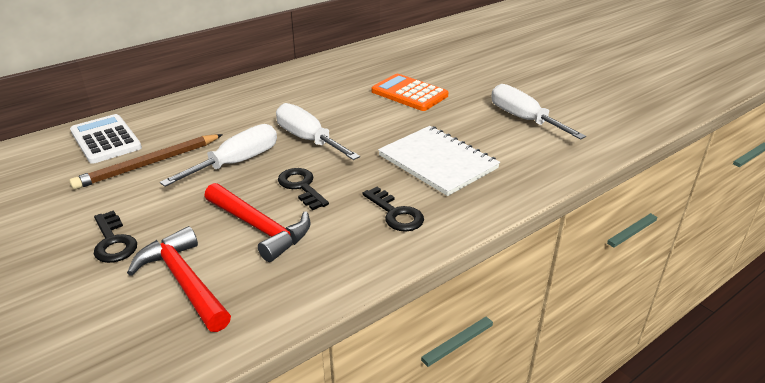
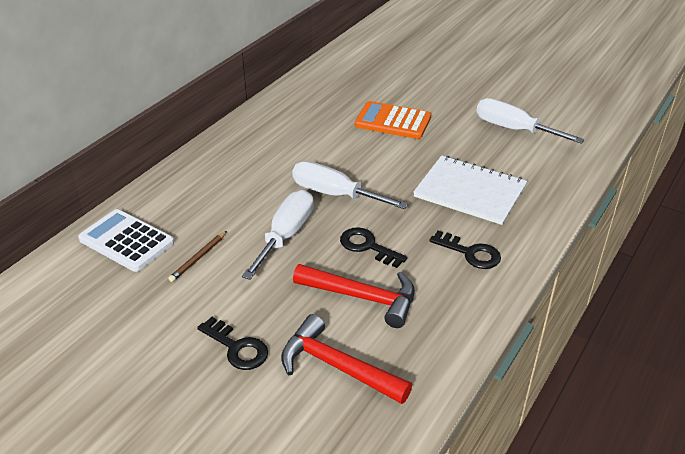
camera: 20 degrees left, 5 degrees up
brown pencil [69,134,223,190] -> brown pencil [168,231,227,282], size x0.53

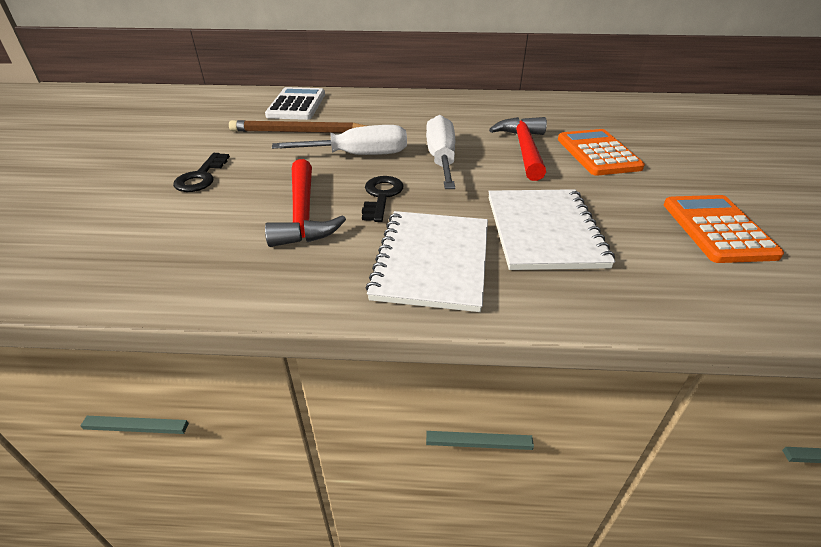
camera: 60 degrees right, 0 degrees up
brown pencil [168,231,227,282] -> brown pencil [229,120,366,133], size x1.89
red hammer [281,314,412,404] -> red hammer moved to [489,117,547,181]
black key [429,231,501,269] -> white notebook [366,211,488,312]
white screwdriver [476,98,584,143] -> orange calculator [664,195,784,263]

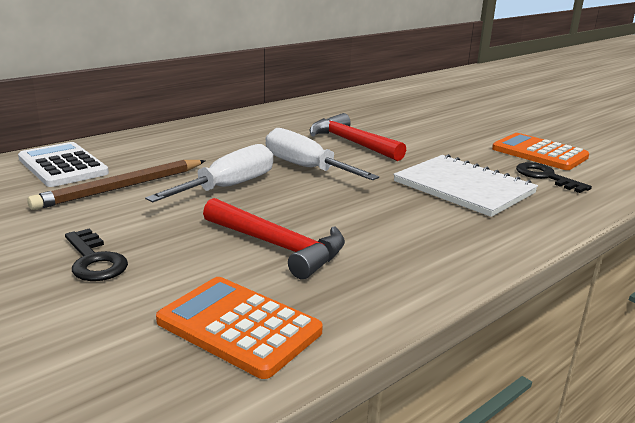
camera: 45 degrees left, 15 degrees down
black key [362,176,404,222] -> black key moved to [516,162,592,193]
white notebook [366,211,488,312] -> none
orange calculator [558,129,645,176] -> orange calculator moved to [156,277,323,379]

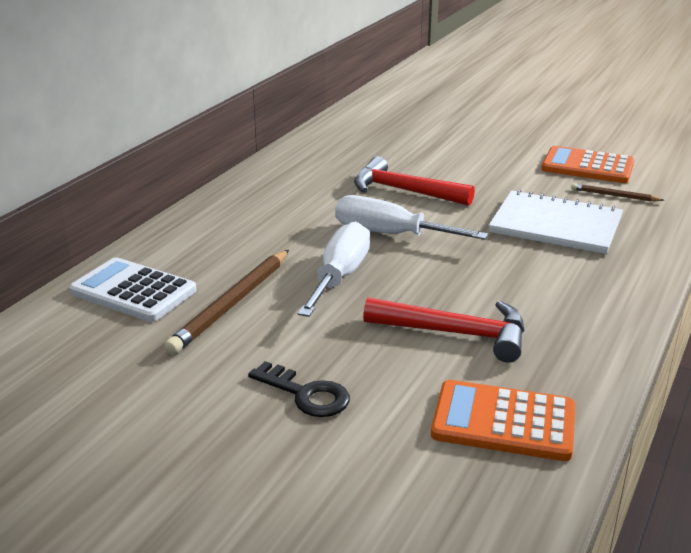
camera: 20 degrees left, 5 degrees up
black key [516,162,592,193] -> brown pencil [571,183,664,201]

